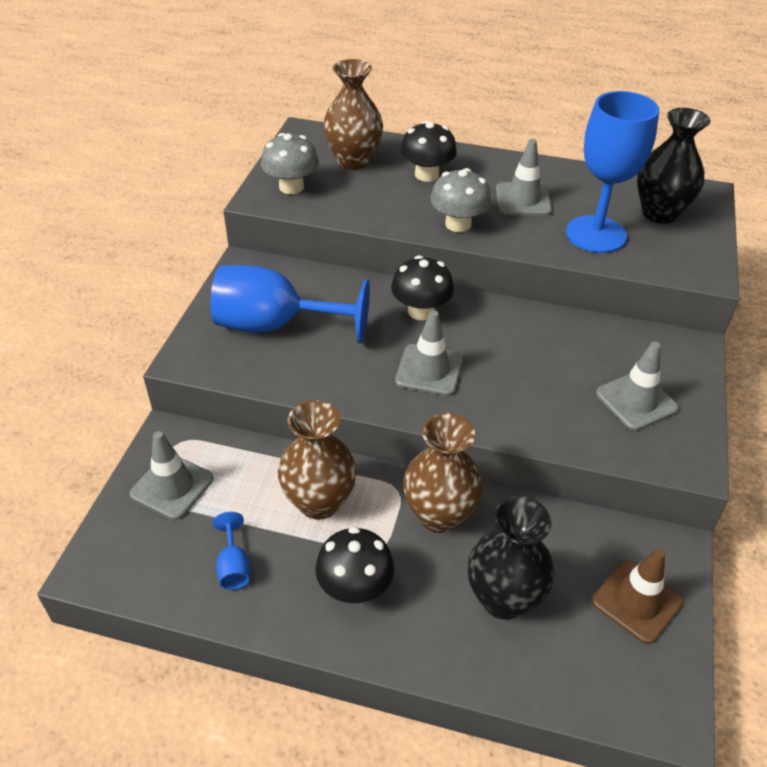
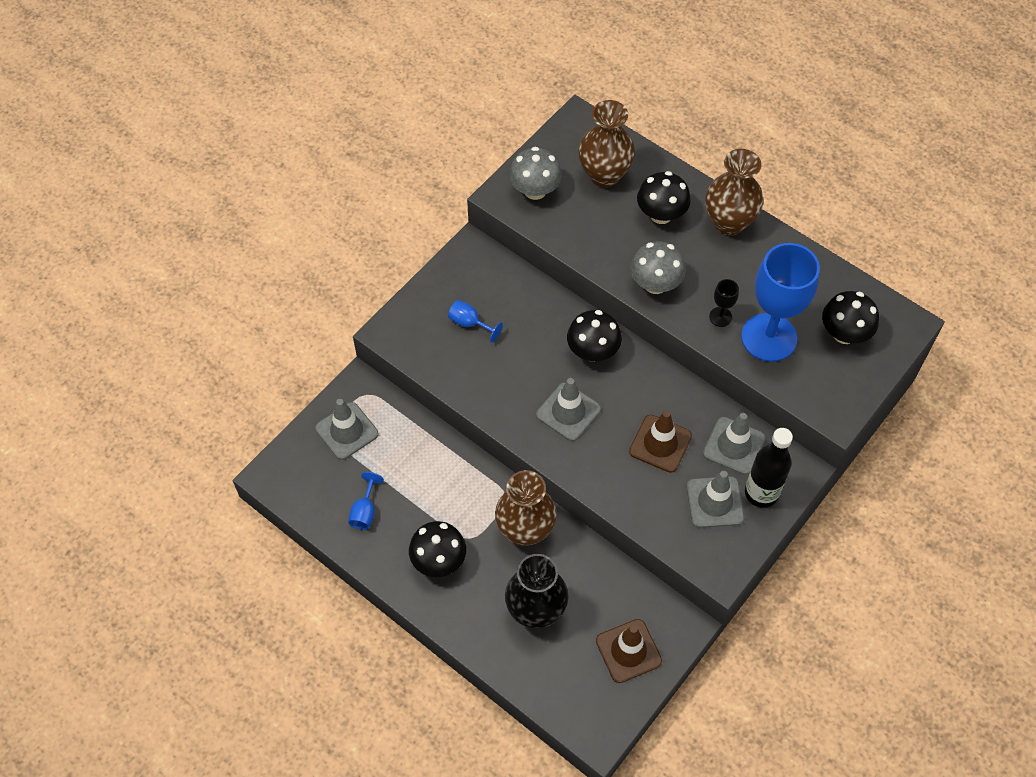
camera: 25 degrees right, 15 degrees up
blue goblet [210,265,370,344] -> blue goblet [448,300,503,342], size x0.42
brown vase [278,400,357,520] -> brown vase moved to [705,149,763,236]
grey traffic cone [496,139,552,216] -> grey traffic cone moved to [703,413,766,475]
black vase [637,108,711,224] -> black mushroom [822,291,879,344]
none -> brown traffic cone [629,411,692,473]
none -> black goblet [709,279,739,327]
none -> black bottle [745,428,793,508]

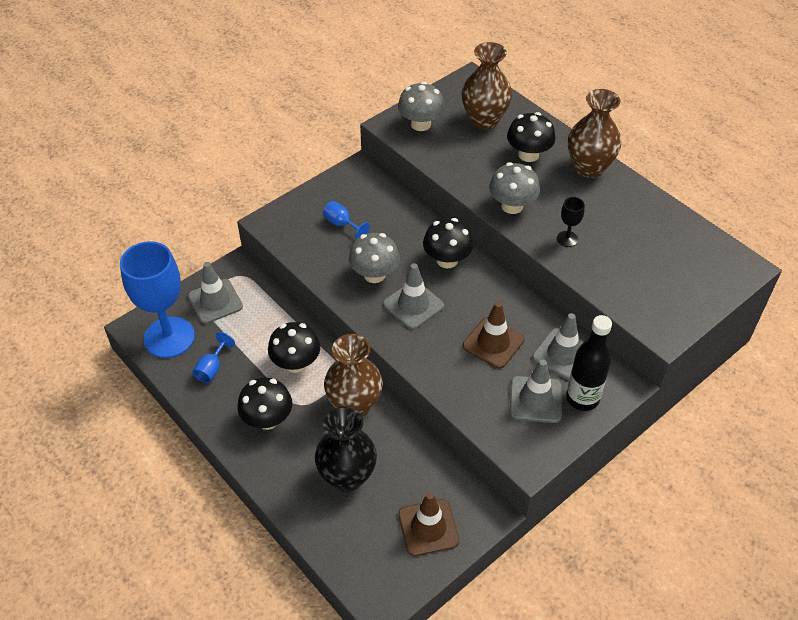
camera: 10 degrees right, 10 degrees down
blue goblet [741,243,820,362] -> blue goblet moved to [120,241,195,358]
black mushroom [822,291,879,344] -> black mushroom moved to [268,322,320,373]
none -> grey mushroom [349,233,400,283]

